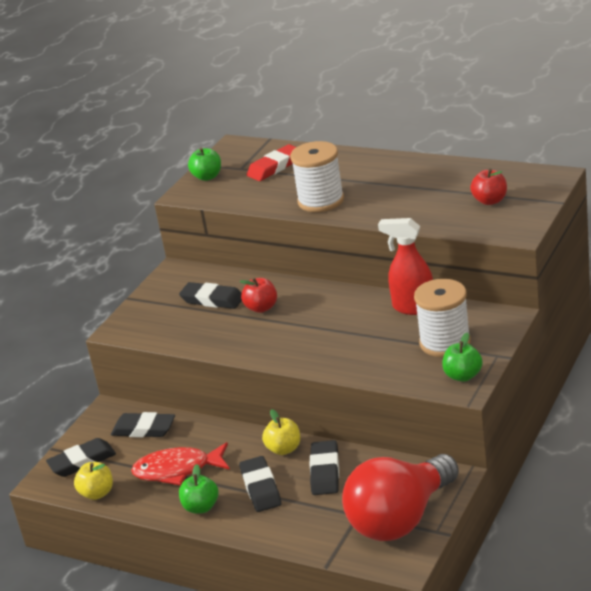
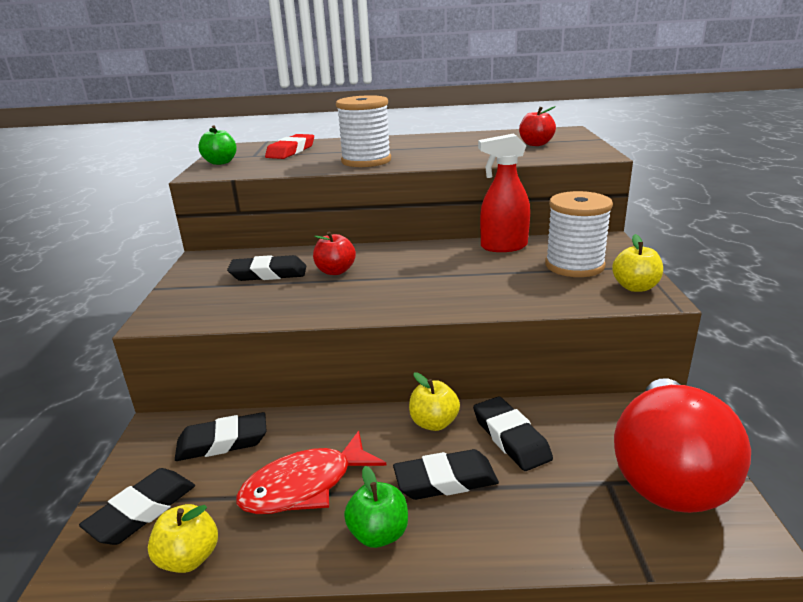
camera: 30 degrees left, 5 degrees down
black eraser [239,456,282,512] -> black eraser turned 60 degrees counterclockwise [393,449,499,500]
green apple [442,332,483,382] -> yellow apple [612,234,663,292]

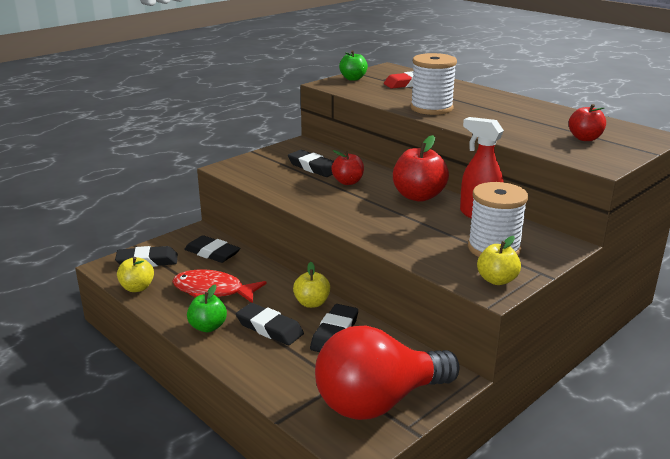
camera: 45 degrees right, 0 degrees up
none -> red apple [393,135,449,202]

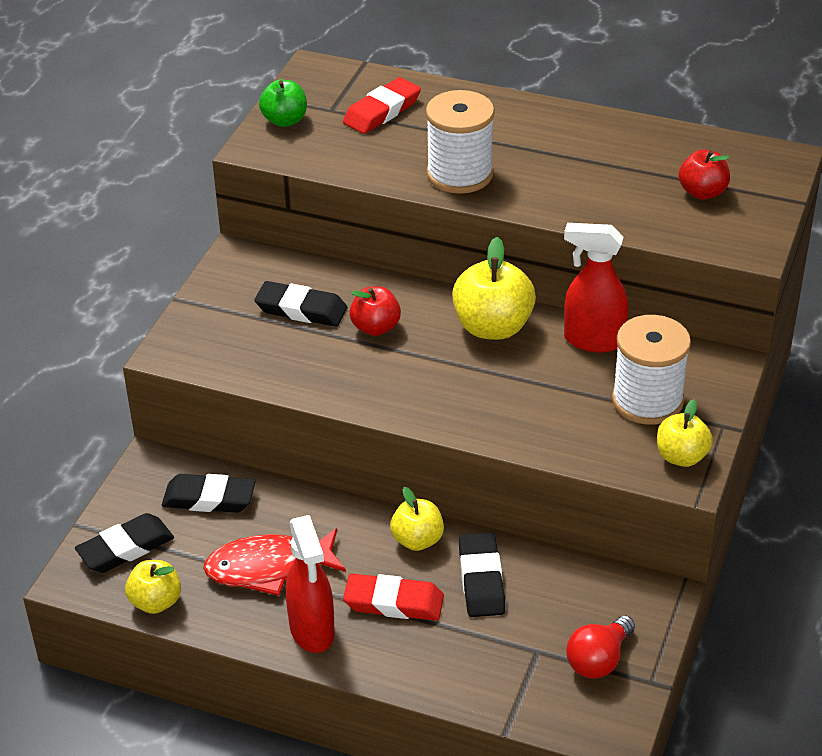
camera: 25 degrees left, 15 degrees up
green apple [187,285,227,332] -> red spray bottle [286,515,335,653]
black eraser [236,303,304,345] -> red eraser [343,573,444,621]
red light bulb [315,326,460,420] -> red light bulb [566,615,635,679], size x0.47
red apple [393,135,449,202] -> yellow apple [452,237,536,340]

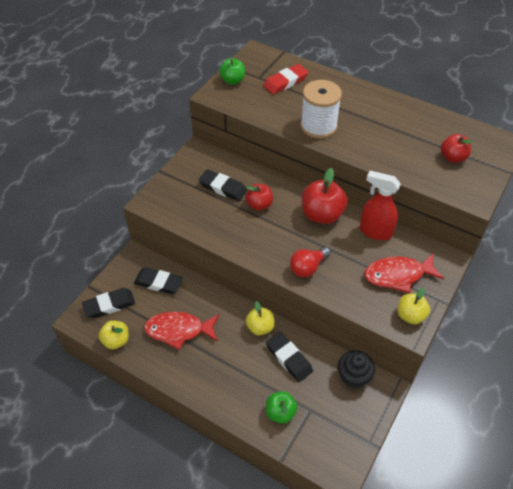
camera: 10 degrees right, 10 degrees up
red spray bottle [286,515,335,653] -> none
red eraser [343,573,444,621] -> none
yellow apple [452,237,536,340] -> red apple [302,168,348,224]
black eraser [459,532,505,617] -> black eraser turned 45 degrees counterclockwise [266,332,313,382]
red light bulb [566,615,635,679] -> red light bulb moved to [290,247,330,277]
white spool [612,315,691,425] -> red fish [364,254,444,293]
none -> green apple [266,391,298,424]
none -> black cupcake [338,350,375,389]

